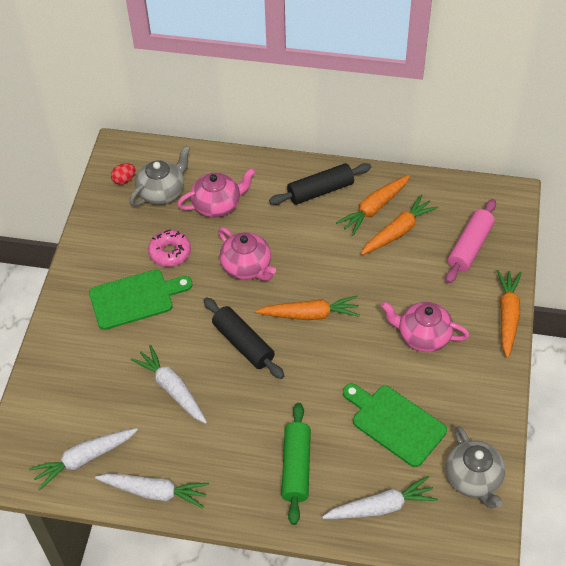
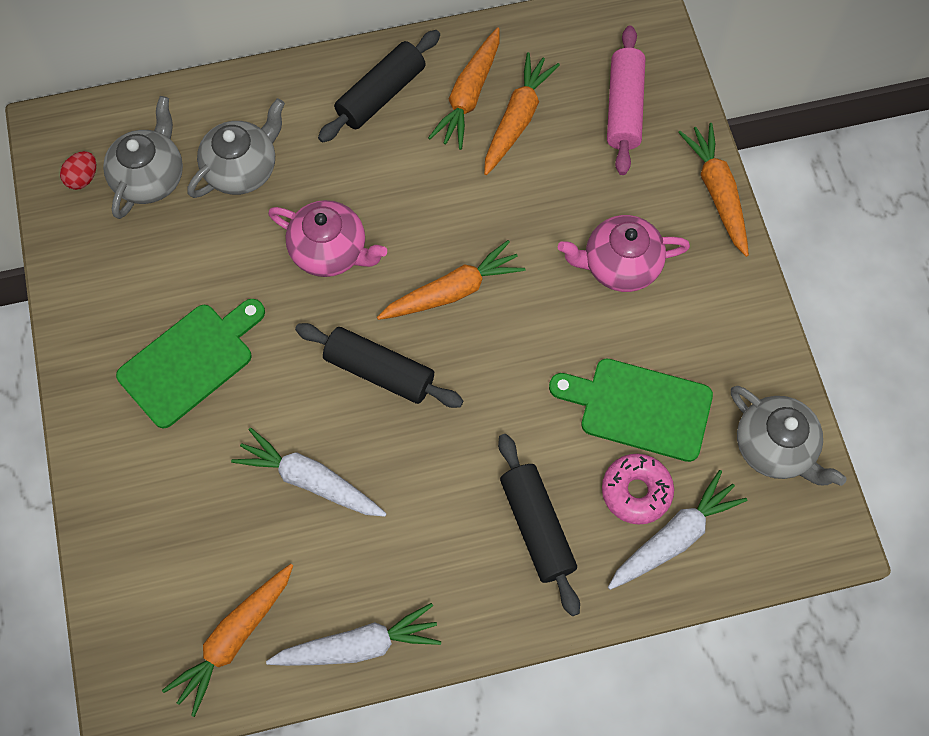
camera: 25 degrees left, 15 degrees up
white carrot [29,428,138,490] -> orange carrot [162,564,293,717]
pink donut [148,230,191,267] -> pink donut moved to [602,454,674,525]
pink teapot [177,168,256,218] -> grey teapot [187,98,285,198]
green rolling pin [281,403,311,525] -> black rolling pin [498,434,580,616]

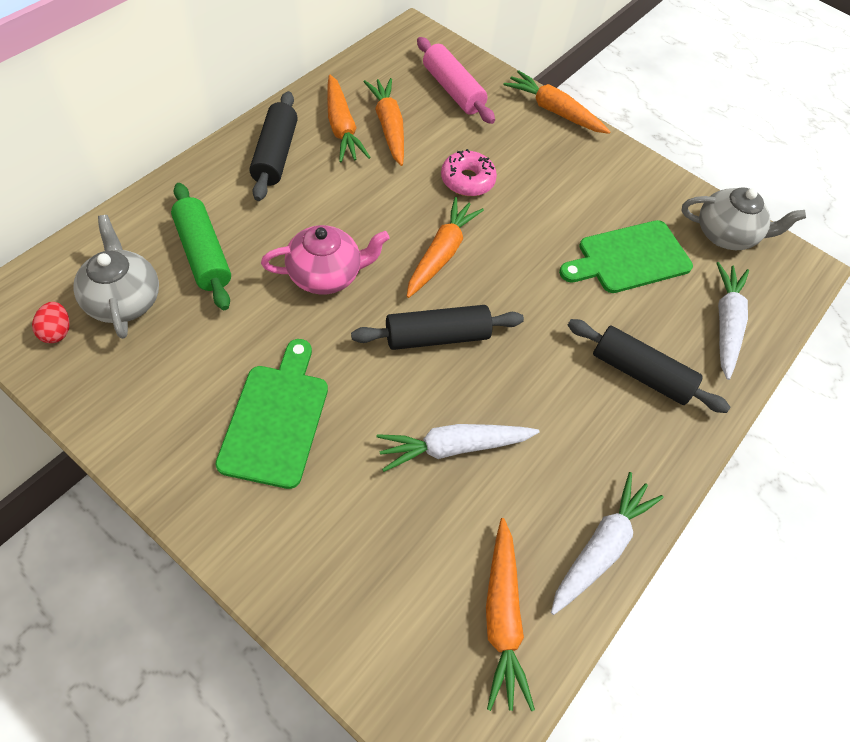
camera: 45 degrees left, 10 degrees down
grey teapot [187,98,285,198] -> green rolling pin [171,183,231,310]
pink teapot [558,215,690,292] -> none
pink donut [602,454,674,525] -> pink donut moved to [441,149,497,196]

